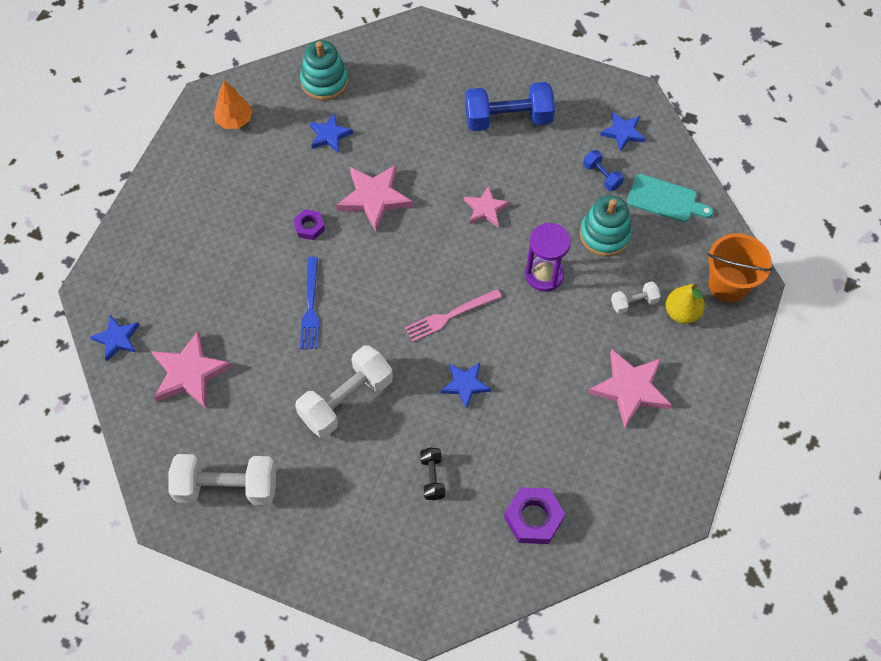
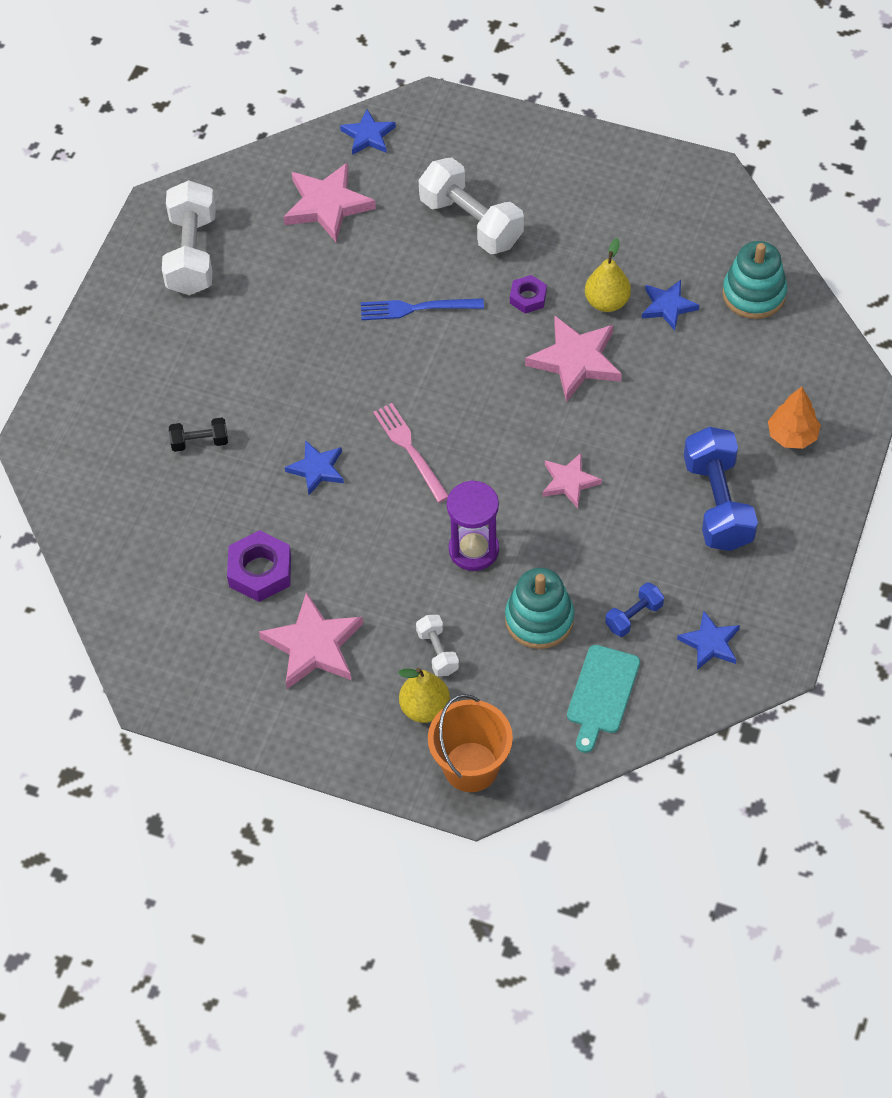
camera: 90 degrees right, 5 degrees down
orange tree [214,81,252,129] -> orange tree moved to [768,387,821,449]
white dumbbell [295,345,393,438] -> white dumbbell moved to [419,157,524,254]
purple nut [504,487,565,544] -> purple nut moved to [227,530,291,602]
none -> yellow pear [585,238,631,312]

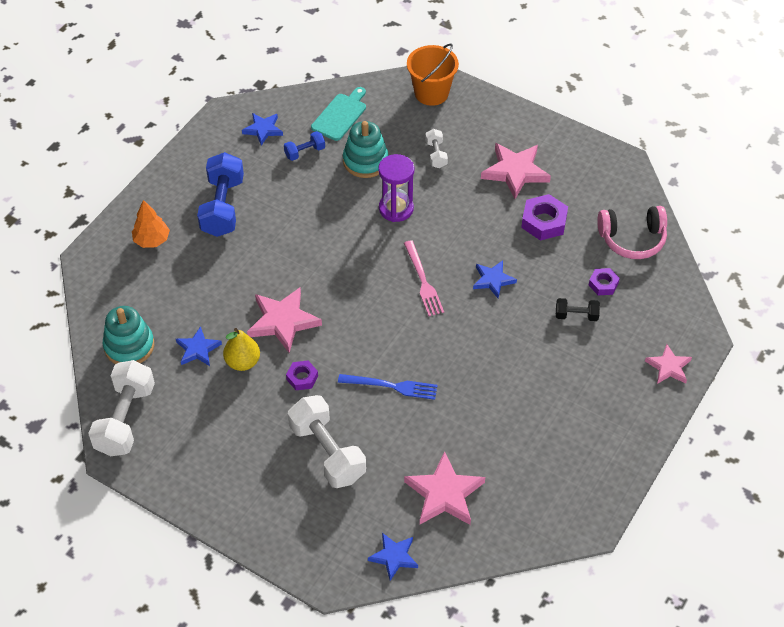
camera: 170 degrees left, 5 degrees down
white dumbbell [162,180,216,295] -> white dumbbell moved to [88,360,155,456]
yellow pear [398,668,450,723] -> none
pink star [542,453,602,508] -> pink star moved to [645,344,692,384]
none -> purple nut [589,268,620,295]
none -> pink headphones [597,206,667,259]

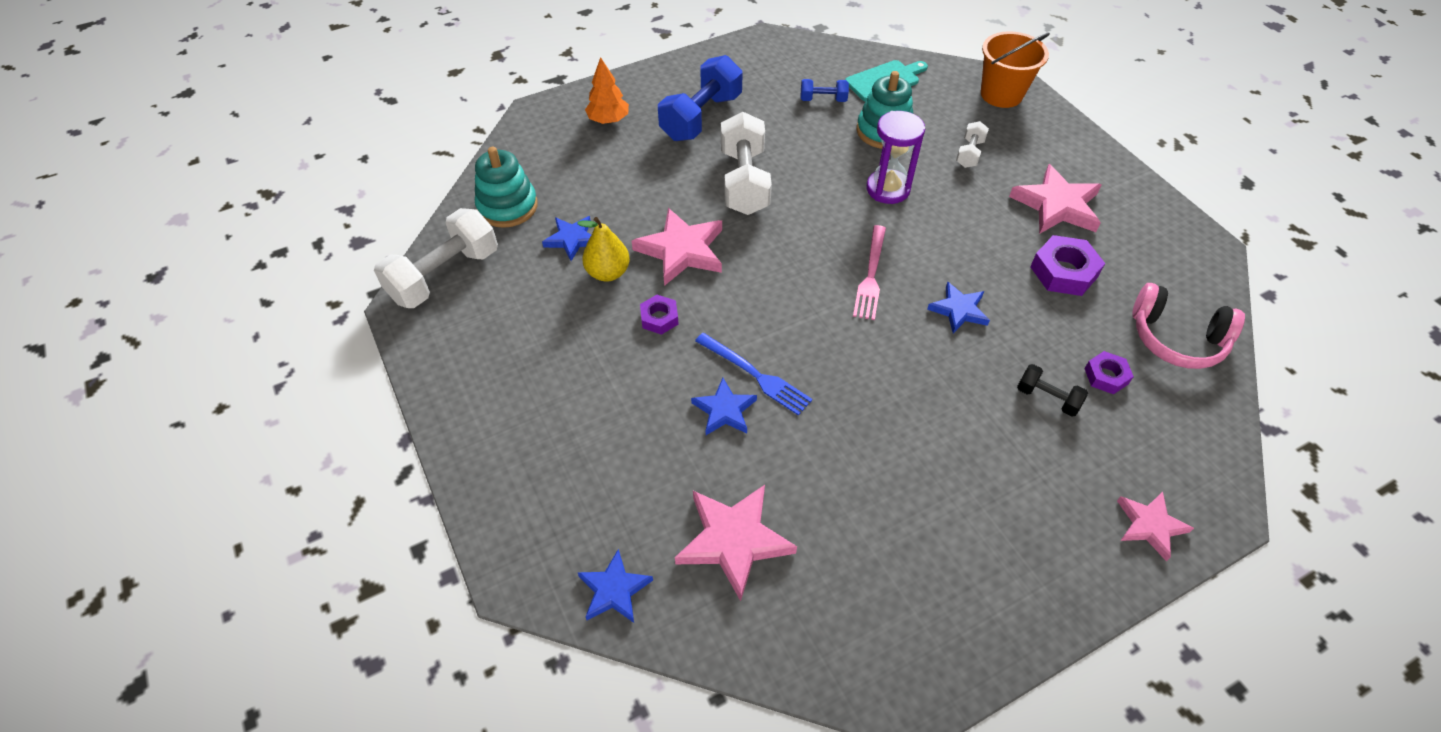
camera: 30 degrees right, 0 degrees up
blue star [242,113,283,146] -> blue star moved to [691,378,757,435]
white dumbbell [288,395,366,488] -> white dumbbell moved to [721,112,772,215]

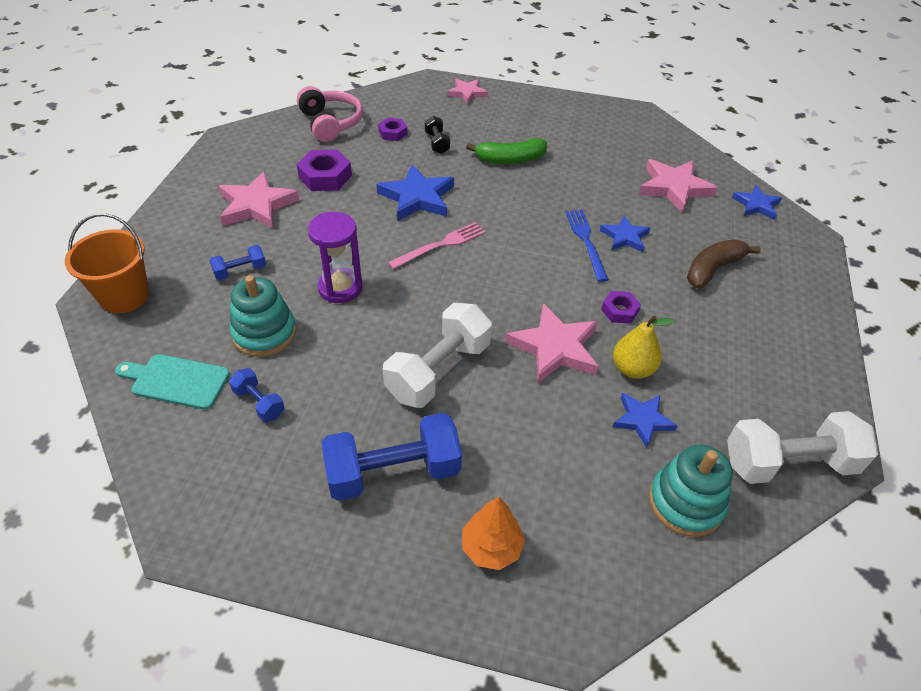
camera: 140 degrees left, 5 degrees down
blue star [927,282,990,333] -> blue star [377,164,454,221], size x1.64
white dumbbell [956,121,989,168] -> blue dumbbell [209,245,266,280]
none -> green banana [466,138,547,164]
none -> brown banana [687,240,761,289]

